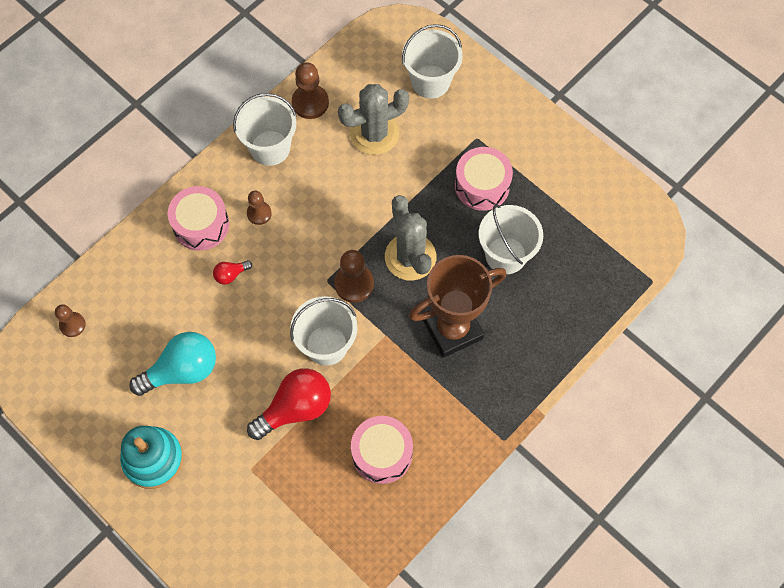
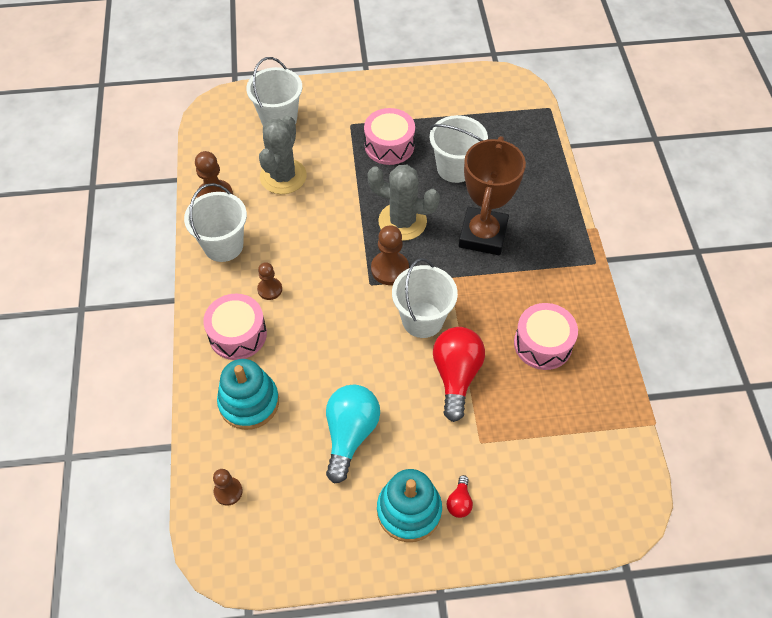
camera: 50 degrees left, 10 degrees down
red light bulb [213,260,252,285] -> red light bulb moved to [447,475,473,518]
none -> turquoise stacking toy [217,359,279,430]

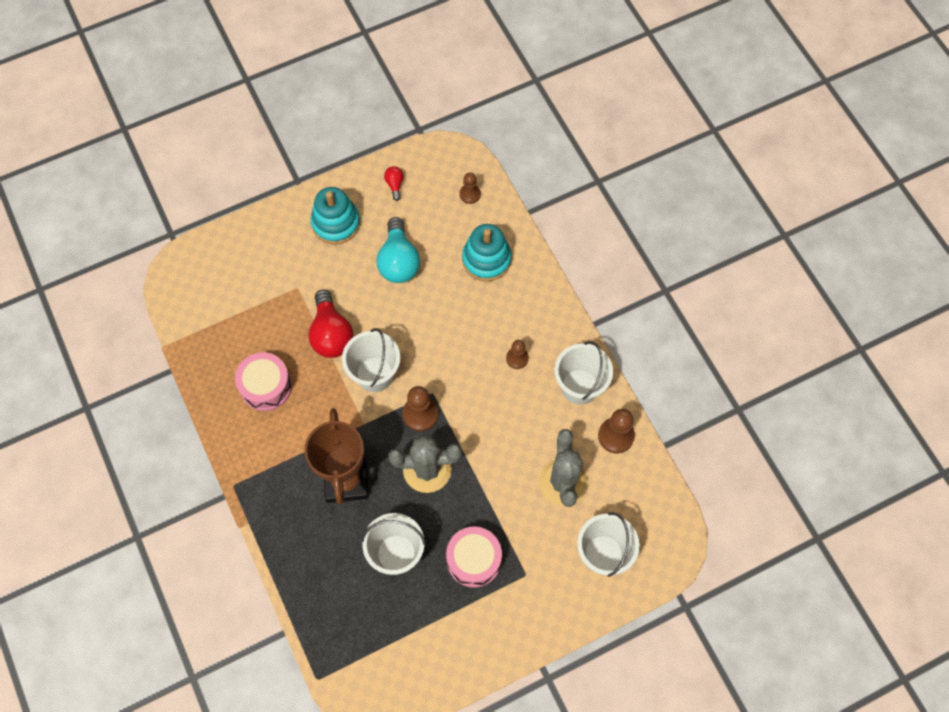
camera: 160 degrees right, 10 degrees up
pink drum [203,294,267,360] -> none
red light bulb [447,475,473,518] -> red light bulb moved to [384,166,403,201]

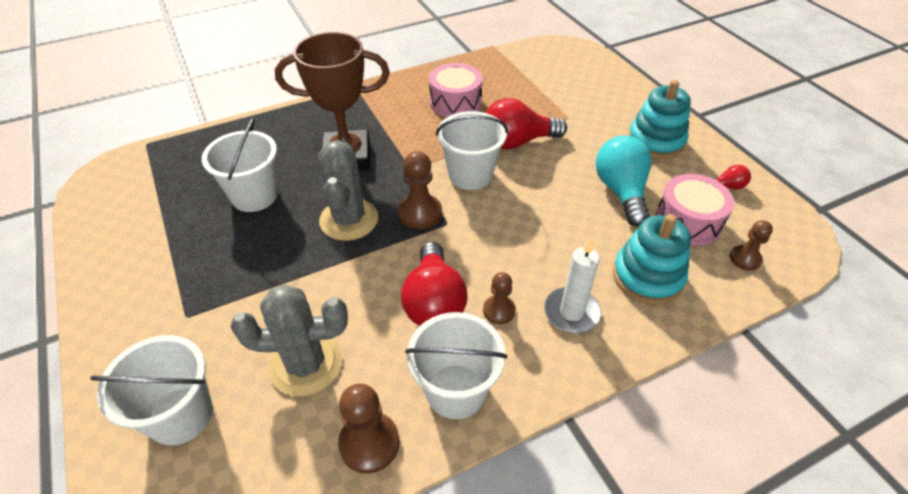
camera: 90 degrees right, 20 degrees down
turquoise light bulb [376,217,420,283] -> turquoise light bulb turned 90 degrees clockwise [595,136,652,227]
pink drum [446,526,502,588] -> pink drum moved to [655,174,734,245]
none -> red light bulb [401,242,468,326]
none -> white candle [544,237,601,333]

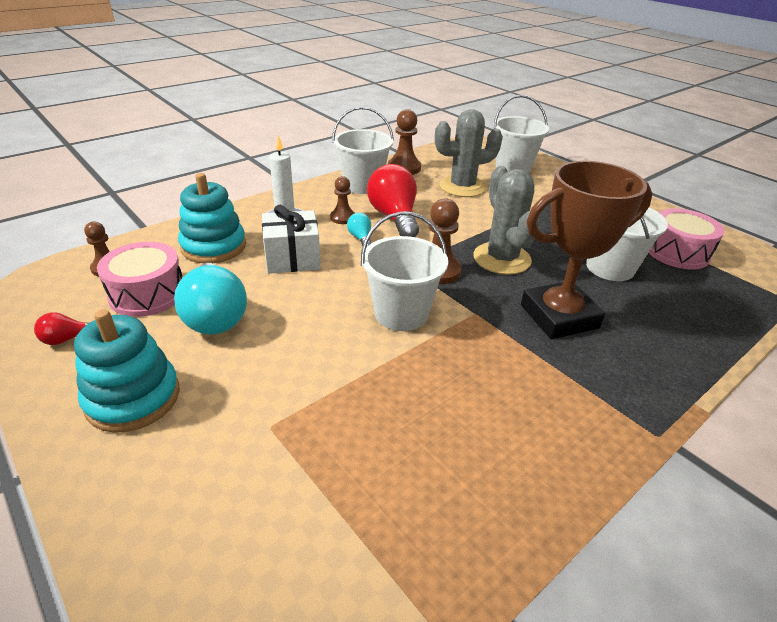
camera: 165 degrees right, 10 degrees down
pink drum [429,63,483,117] -> pink drum moved to [649,208,724,269]
red light bulb [485,98,567,150] -> none
none -> white gift [262,205,321,274]
none -> turquoise light bulb [347,213,371,246]

